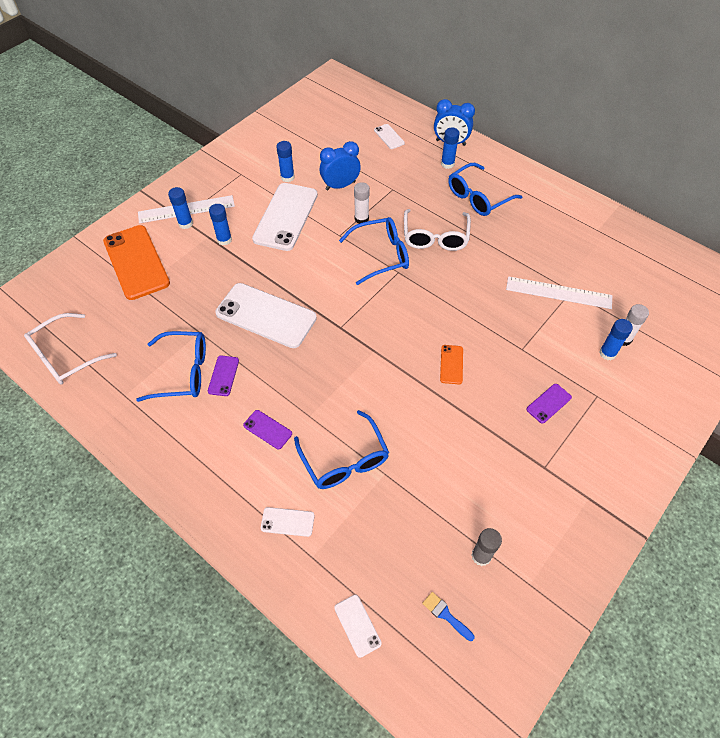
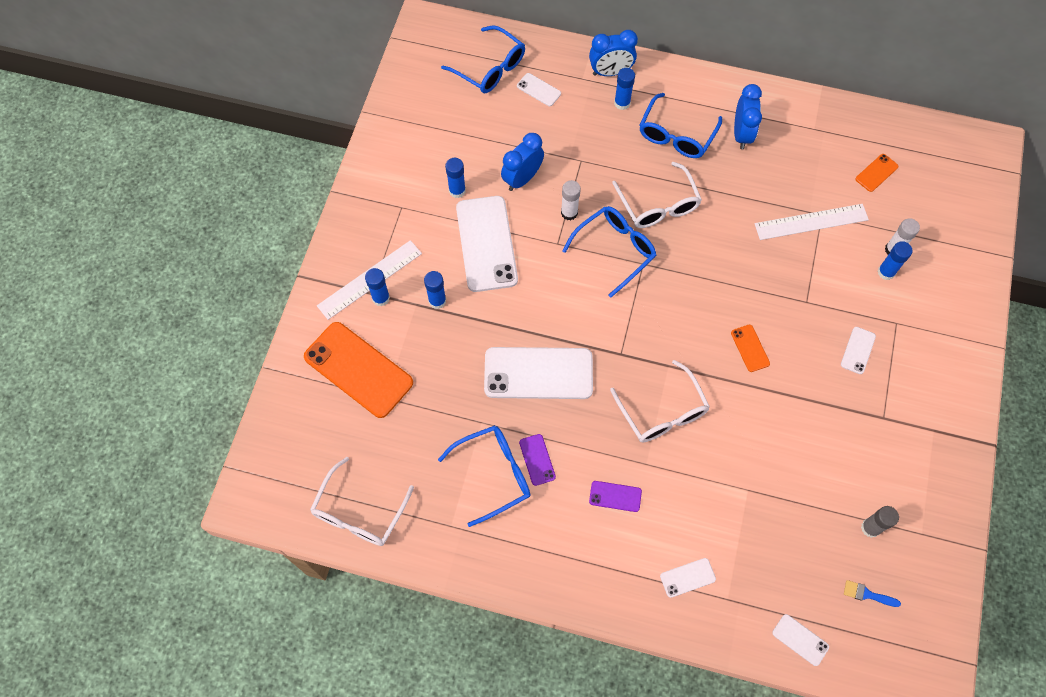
camera: 25 degrees left, 10 degrees up
blue glasses [294,410,389,489] -> blue glasses moved to [441,25,525,93]
purple phone [526,384,572,424] -> white phone [841,327,876,374]
none -> white glasses [610,360,710,443]
none -> blue clock [734,84,762,149]
none -> orange phone [855,154,898,192]

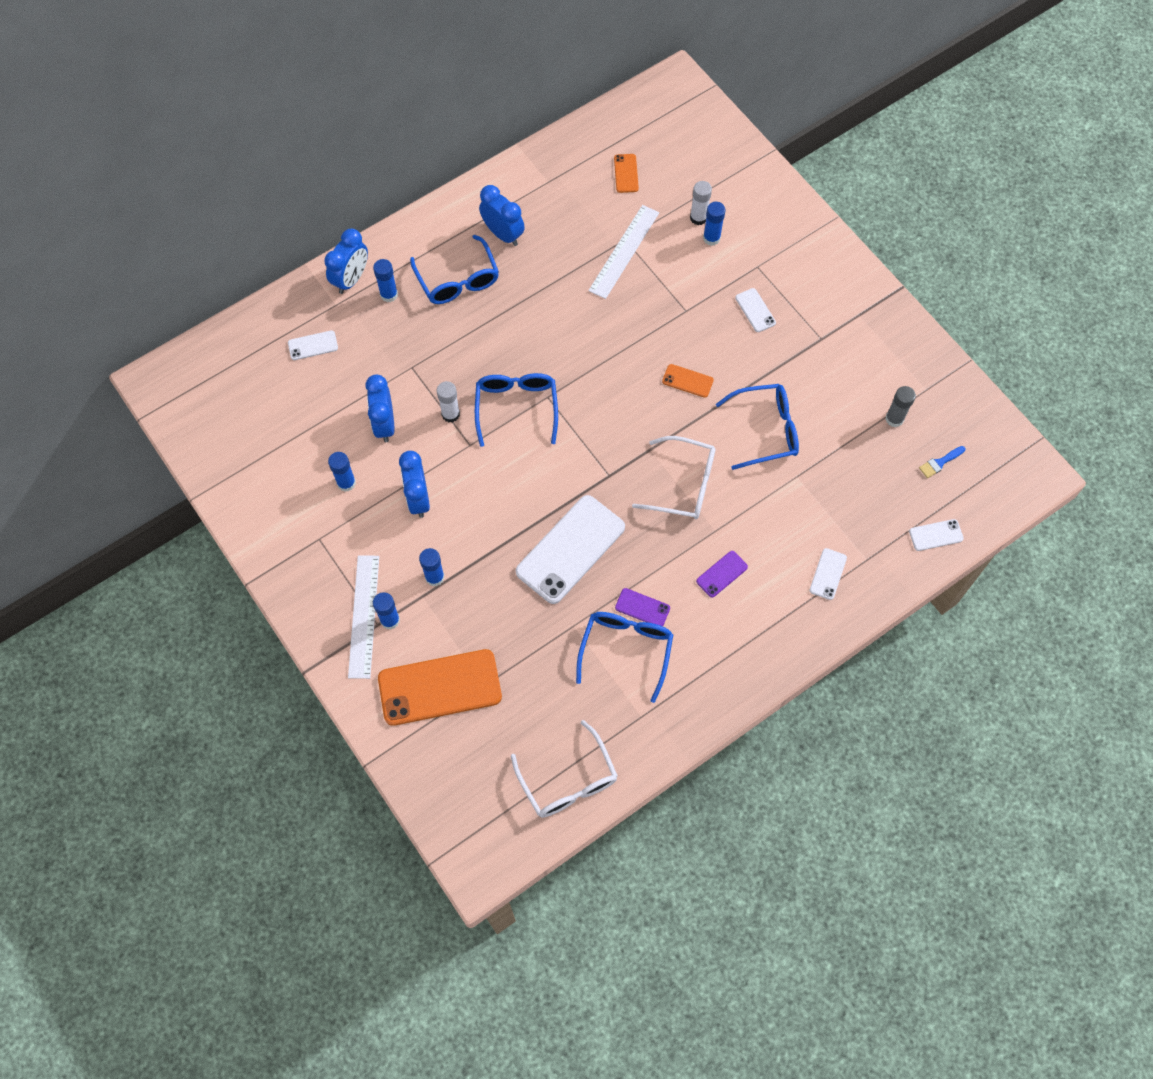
camera: 50 degrees left, 0 degrees up
blue glasses [441,25,525,93] -> blue glasses moved to [716,384,799,470]
white phone [456,196,518,292] -> blue clock [399,451,430,518]
white glasses [612,161,702,228] -> none

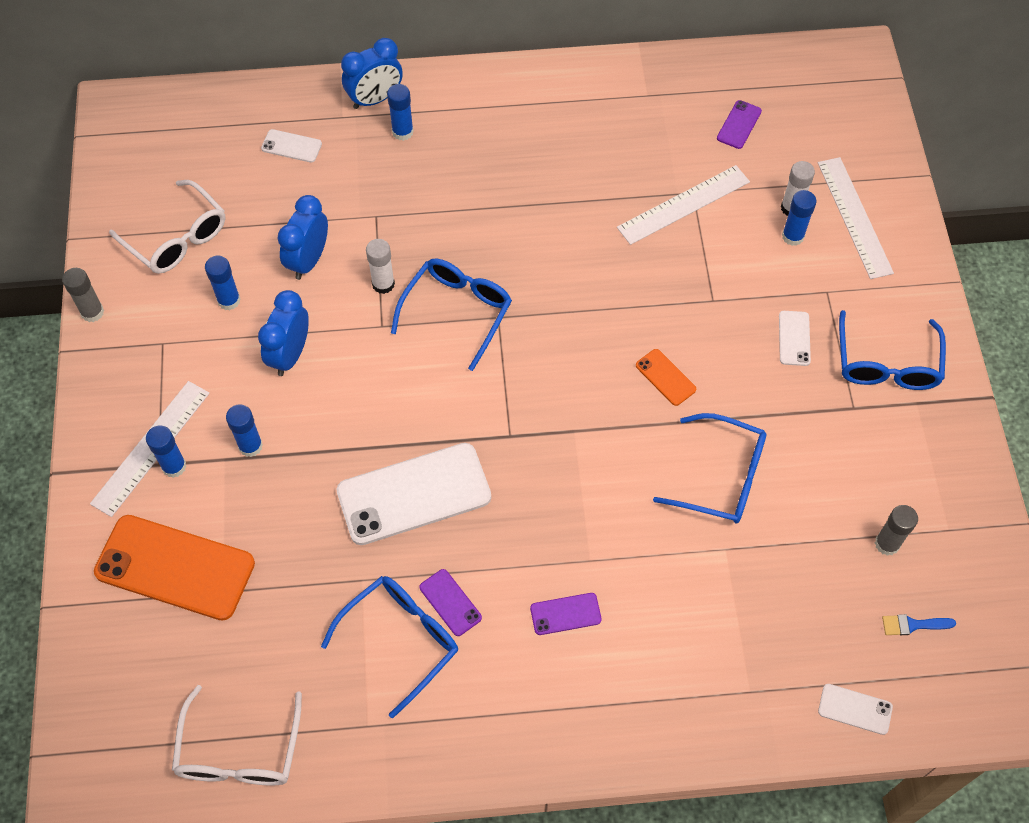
camera: 30 degrees right, 5 degrees down
blue glasses [410,235,499,304] -> blue glasses moved to [839,310,946,390]
blue clock [479,185,525,246] -> none
orange phone [614,154,639,193] -> purple phone [717,100,762,149]
white glasses [632,436,716,519] -> white glasses moved to [109,180,226,274]
white phone [810,548,847,600] -> none
none -> grey glue stick [62,268,104,322]
none -> white ruler [818,157,894,279]

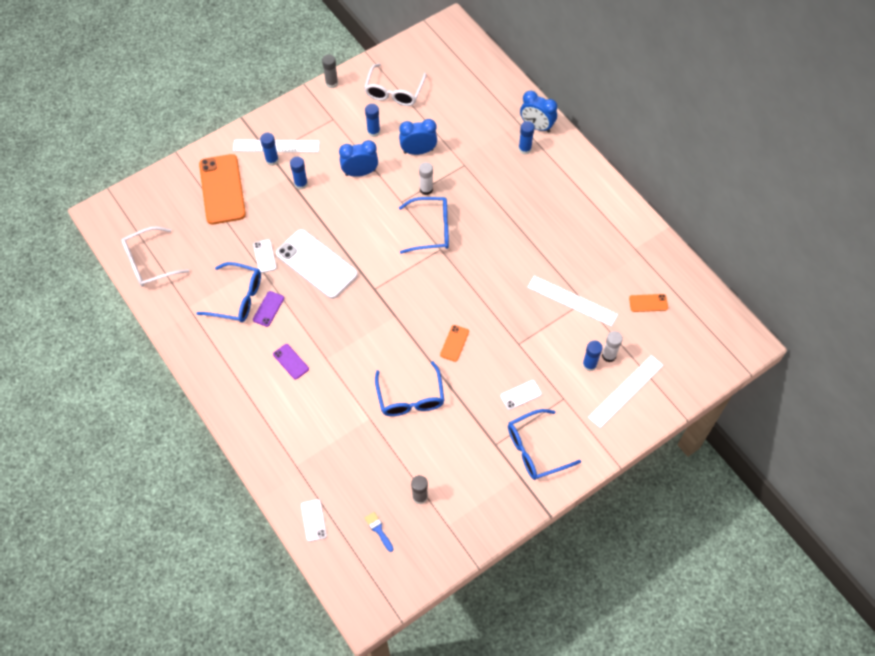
camera: 60 degrees right, 0 degrees up
white phone [261,129,322,163] -> white phone moved to [253,239,277,273]
purple phone [717,100,762,149] -> orange phone [629,294,668,312]

